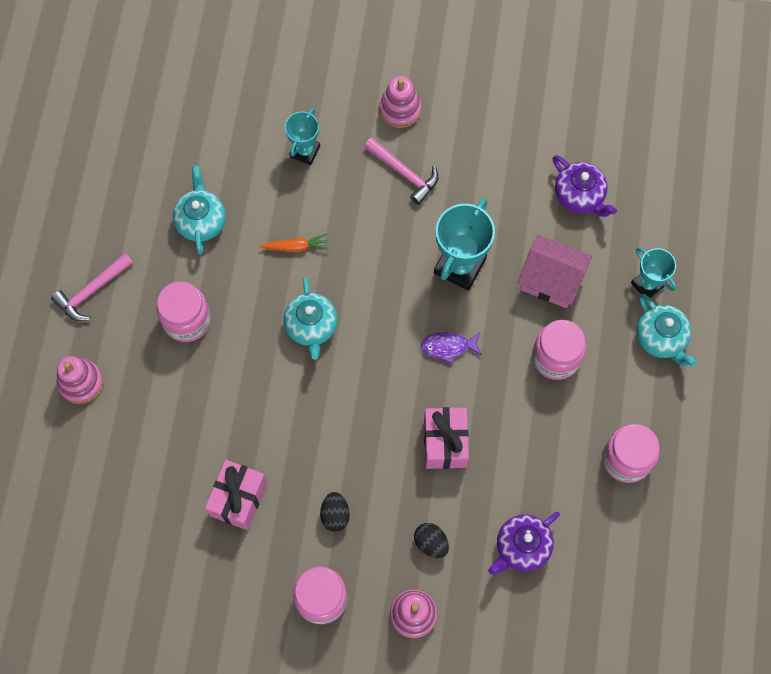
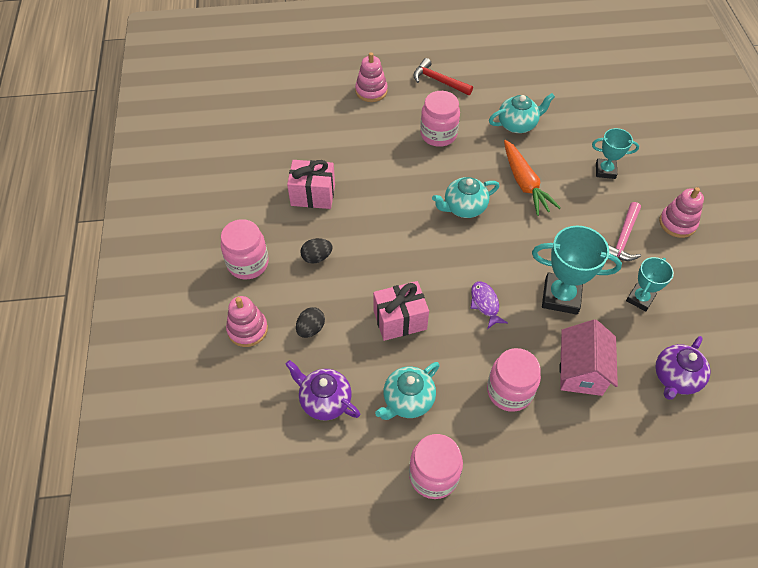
camera: 75 degrees right, 15 degrees down
pink hammer [51,253,133,321] -> red hammer [413,58,473,95]
orange carrot [260,233,329,252] -> orange carrot [504,140,561,216], size x1.79
turquoise trophy [631,247,676,298] -> turquoise trophy moved to [626,257,674,312]
turquoise teapot [637,294,697,367] -> turquoise teapot moved to [375,362,440,420]

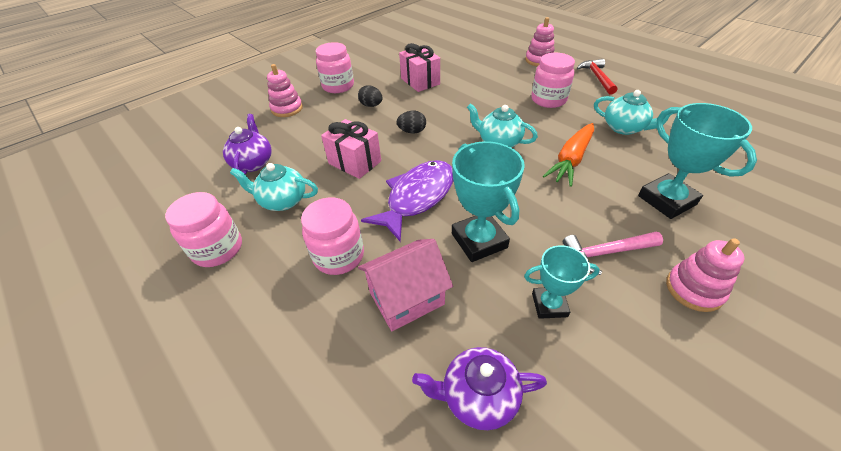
camera: 55 degrees right, 10 degrees down
black egg [296,307,325,338] -> black egg moved to [397,111,426,133]
purple fish [471,281,508,329] -> purple fish [361,160,453,242], size x2.00
turquoise trophy [592,128,639,179] -> turquoise trophy [638,103,757,219], size x1.64

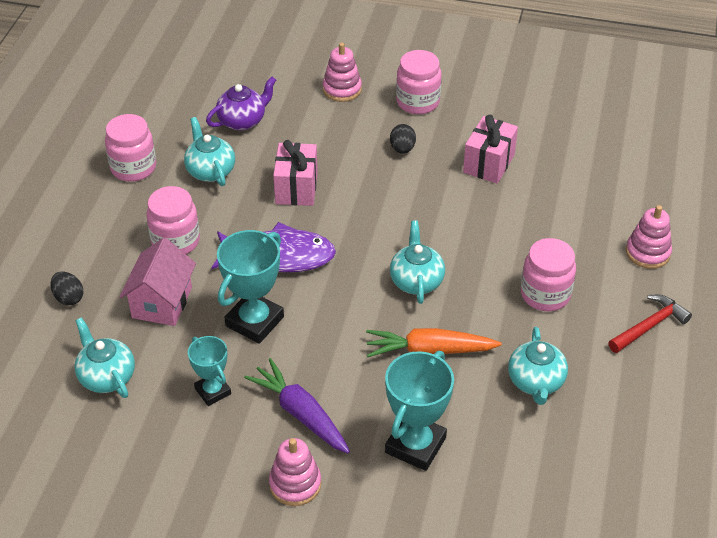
camera: 55 degrees right, 0 degrees up
pink house [358,239,453,331] -> pink house turned 75 degrees clockwise [120,238,196,326]
black egg [397,111,426,133] -> black egg moved to [51,272,84,305]
purple teapot [412,347,547,430] -> turquoise teapot [74,317,135,398]
pink hammer [563,232,663,275] -> purple carrot [244,358,350,453]

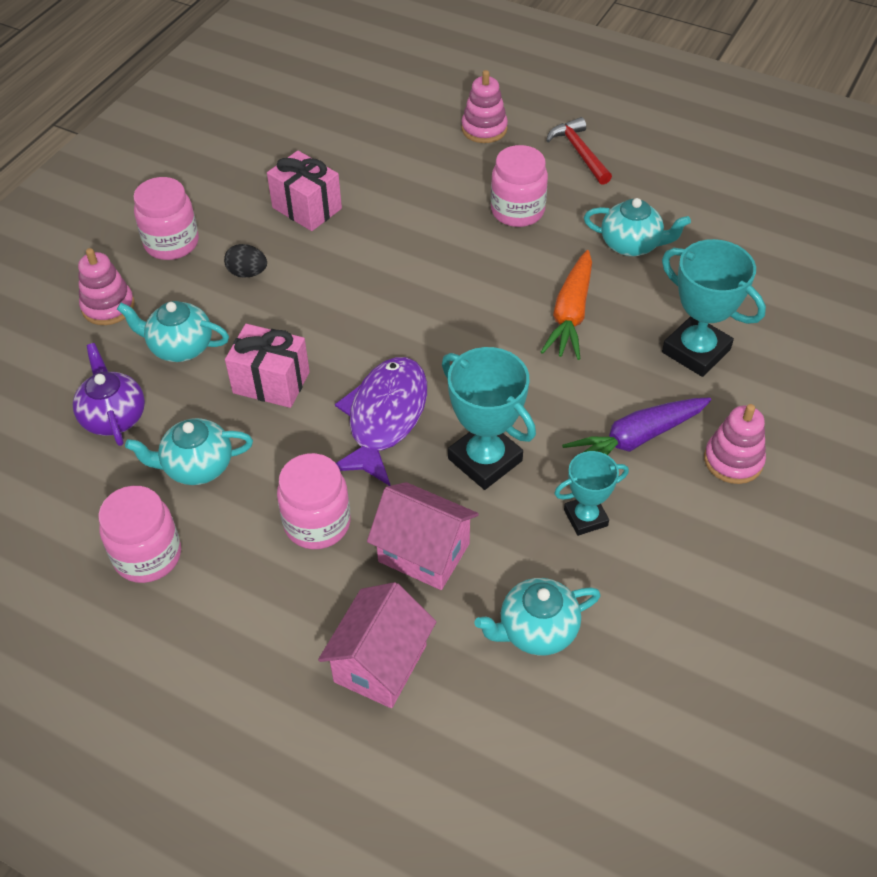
camera: 75 degrees left, 5 degrees up
black egg [51,272,84,305] -> pink house [318,582,437,708]
turquoise teapot [390,221,445,304] -> turquoise teapot moved to [117,301,229,362]

